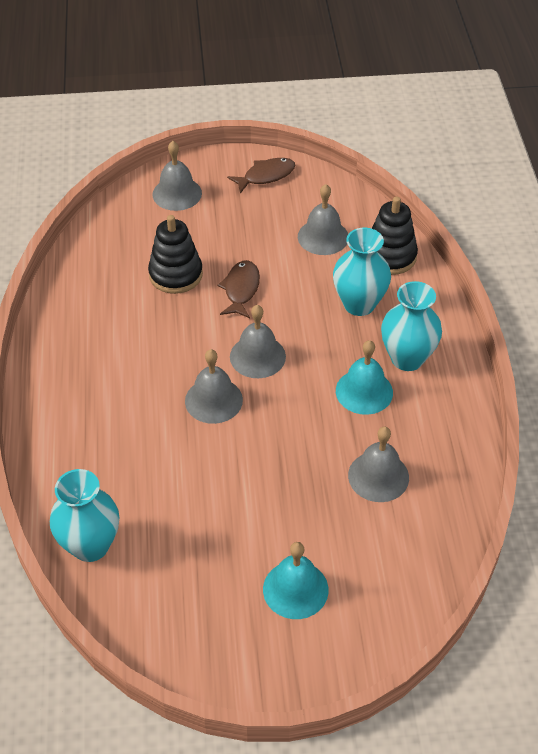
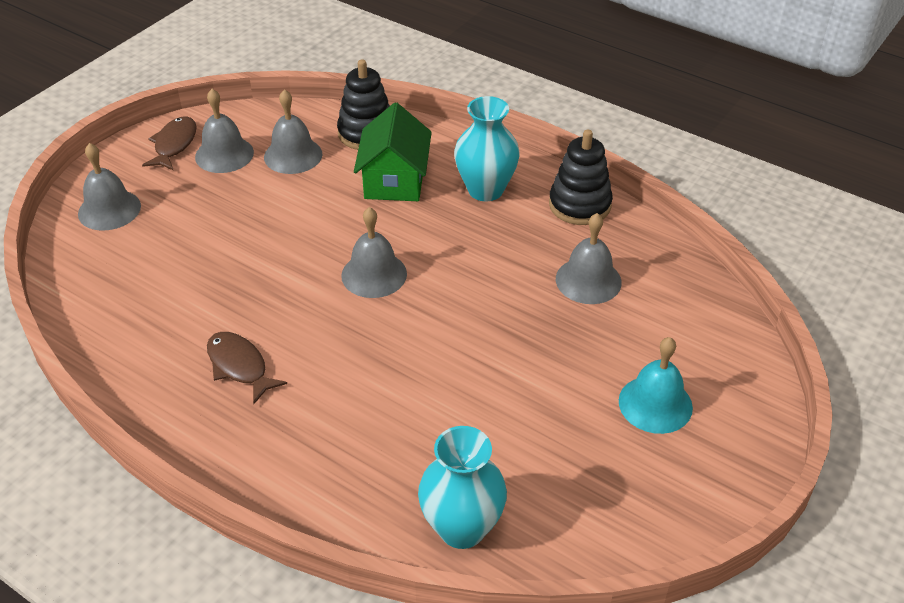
camera: 50 degrees left, 5 degrees down
black stacking toy [148,215,203,294] -> black stacking toy moved to [549,130,613,225]
grey bell [185,349,243,424] -> grey bell moved to [195,89,254,173]
brown fish [217,260,260,318] -> brown fish moved to [207,332,287,404]
turquoise vase [333,228,391,316] -> green house [354,103,432,201]
turquoise bell [336,340,393,415] -> none

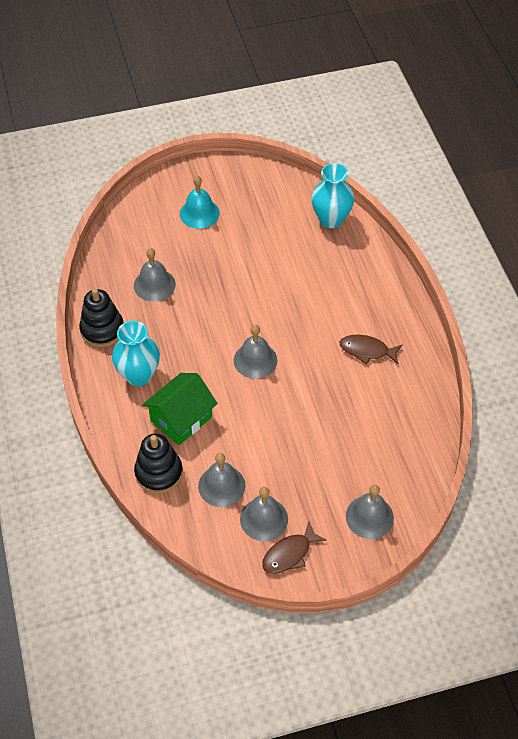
camera: 140 degrees left, 10 degrees up
brown fish [207,332,287,404] -> brown fish turned 105 degrees clockwise [340,335,403,364]

